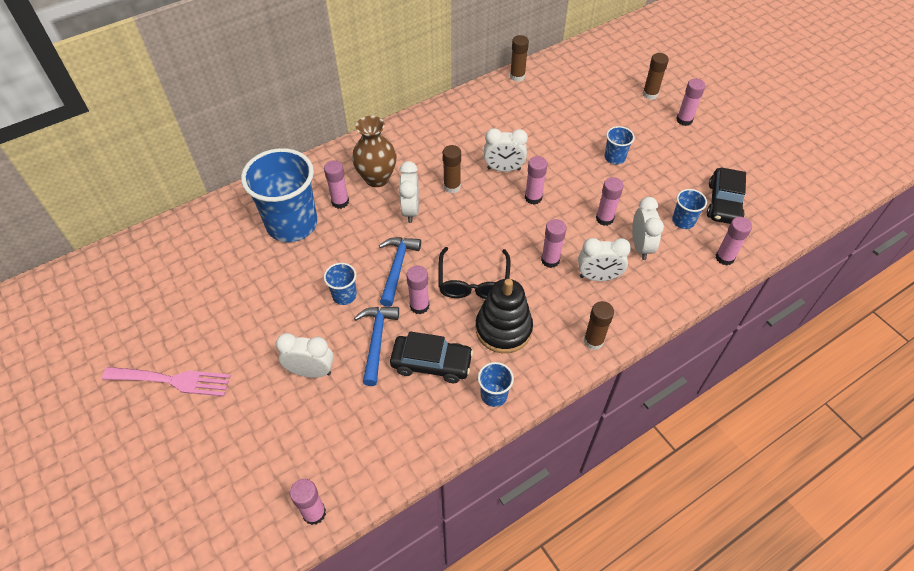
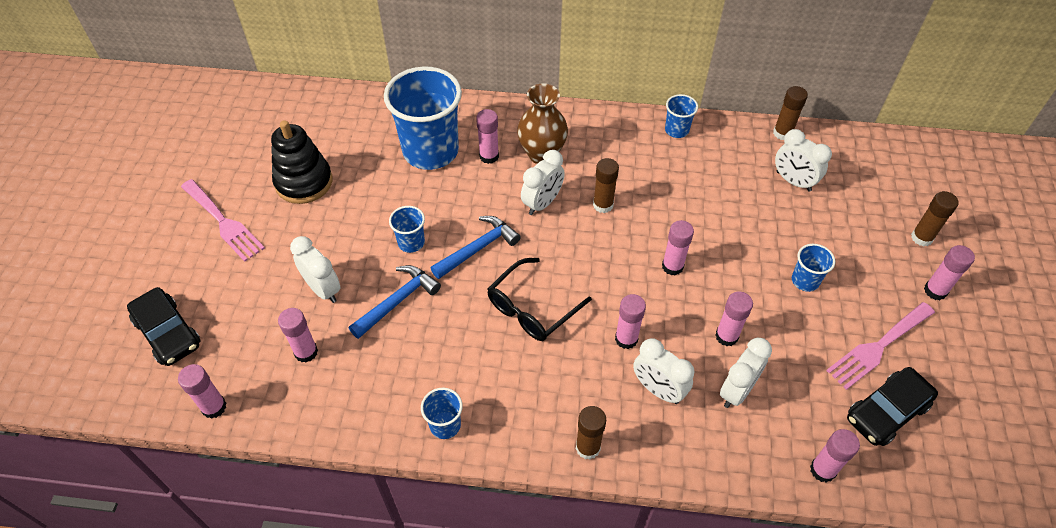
camera: 40 degrees right, 0 degrees up
black car [390,331,473,383] -> black car moved to [127,287,201,366]
pink glue stick [406,266,429,314] -> pink glue stick moved to [278,308,318,363]
black stacking toy [475,279,533,353] -> black stacking toy moved to [271,120,332,204]
white clock [484,128,528,172] -> white clock moved to [775,129,832,192]
blue cup [672,189,707,229] -> blue cup moved to [665,94,698,138]
none -> pink fork [826,302,935,390]

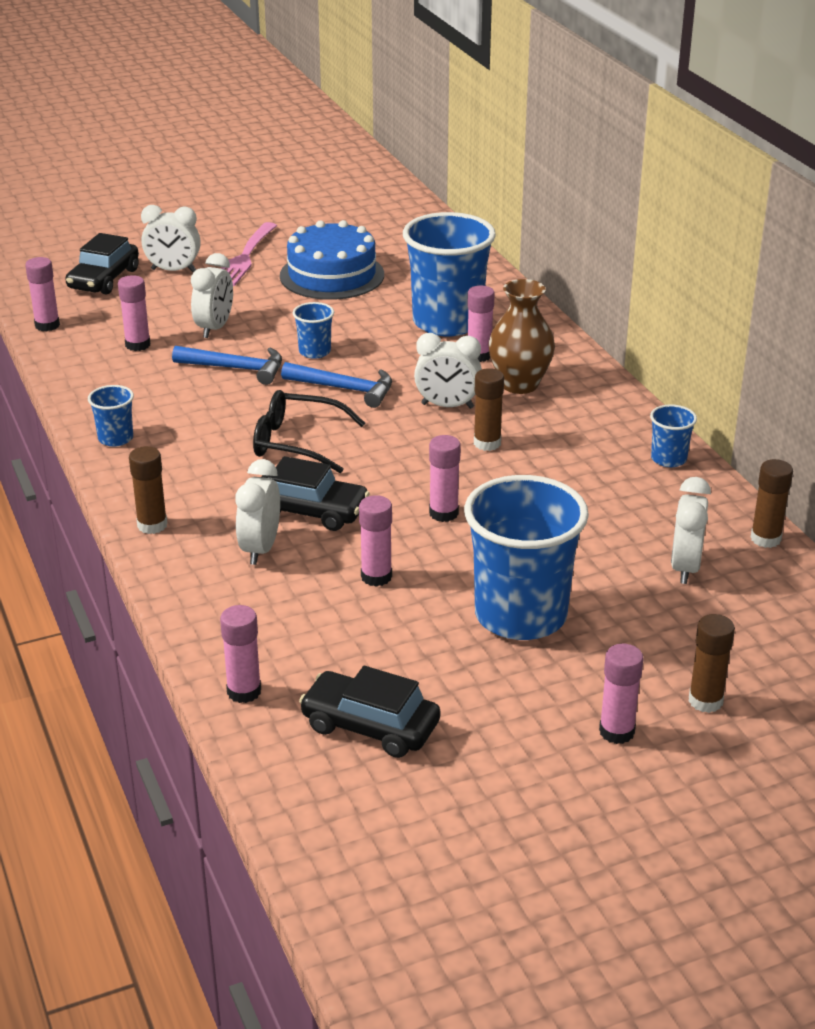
camera: 60 degrees right, 20 degrees down
black stacking toy [271,120,332,204] -> blue cake [280,220,384,300]
pink glue stick [615,294,646,349] -> black car [261,456,370,531]
white clock [720,338,772,408] -> white clock moved to [141,205,201,272]
blue cup [792,244,835,292] -> blue cup [464,475,589,640], size x2.26
pink fork [826,302,935,390] -> none

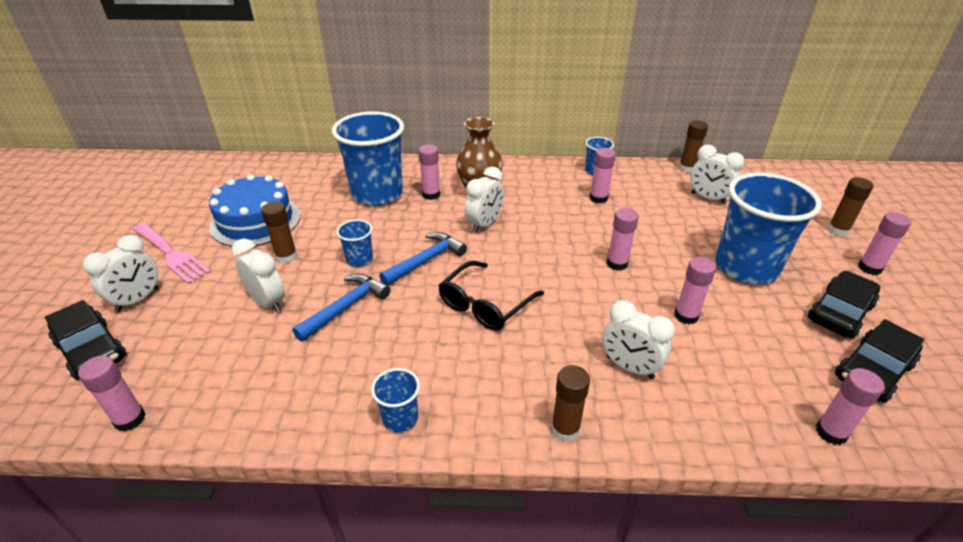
camera: 65 degrees left, 5 degrees up
pink glue stick [118,275,150,351] -> pink glue stick moved to [589,148,616,203]
black car [261,456,370,531] -> black car moved to [808,271,880,338]
brown glue stick [474,368,504,451] -> brown glue stick moved to [261,202,297,264]

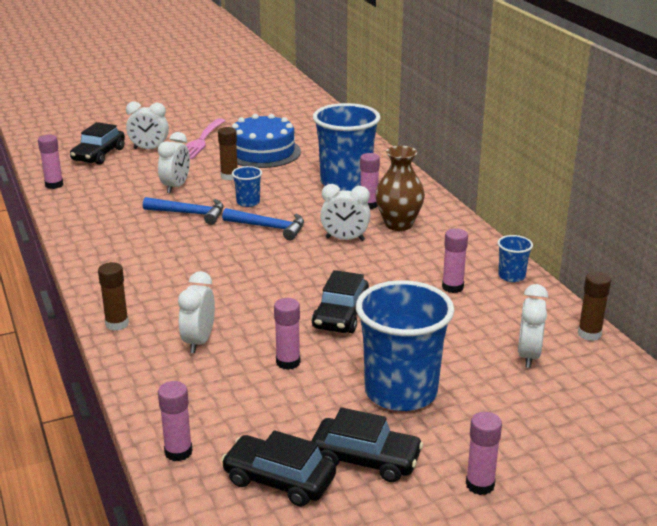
camera: 65 degrees right, 10 degrees down
blue cup [371,368,420,432] -> none
black glasses [438,261,544,331] -> none
pink glue stick [607,208,639,271] -> black car [312,270,369,333]
brown glue stick [827,177,874,236] -> none

